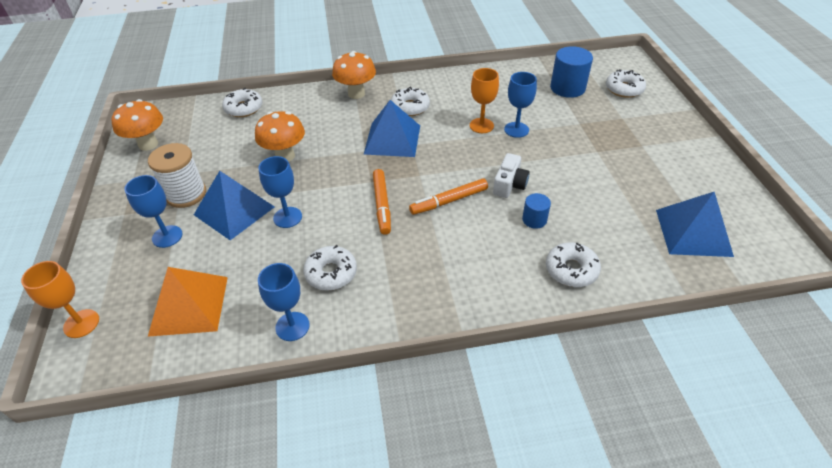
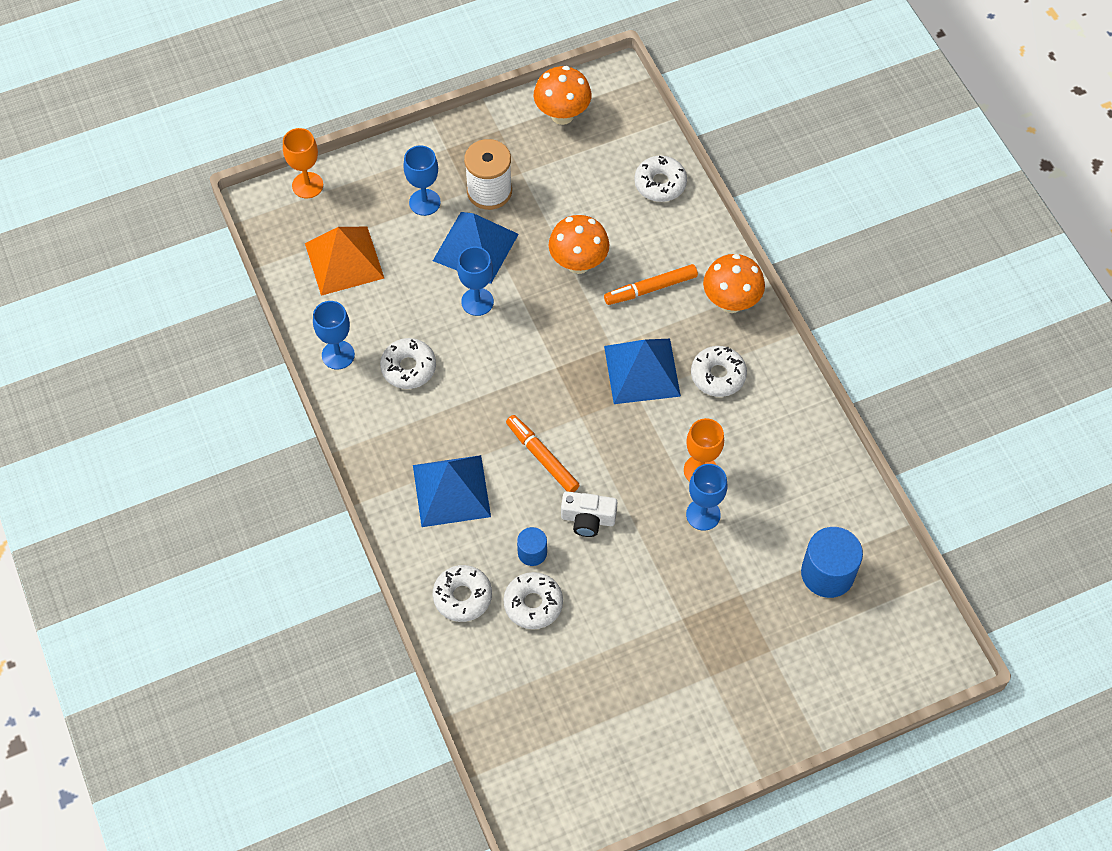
camera: 75 degrees right, 15 degrees up
orange marker [373,169,391,235] -> orange marker moved to [604,264,698,305]
white donut [606,69,646,98] -> white donut moved to [503,572,563,629]
blue pyramid [656,192,734,257] -> blue pyramid moved to [413,455,491,527]

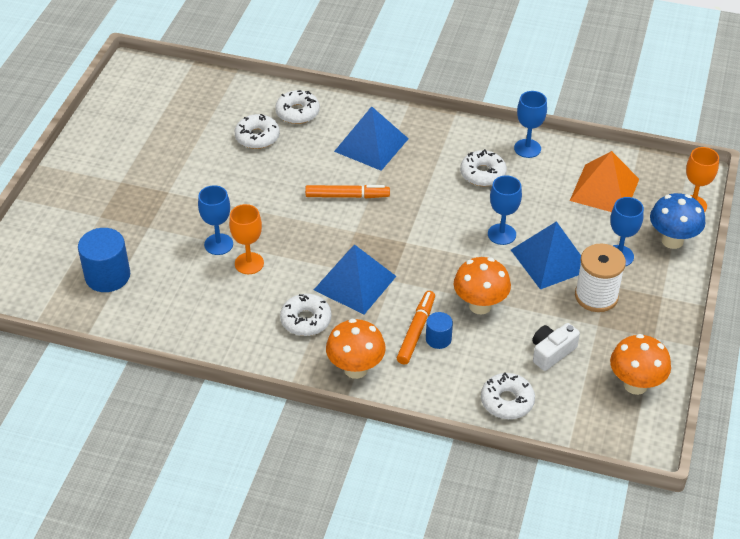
camera: 130 degrees right, 15 degrees down
blue cylinder [517,527,547,566] -> blue cylinder moved to [426,312,453,349]
white camera [561,491,617,537] -> white camera moved to [532,323,580,371]
none -> blue mushroom [650,193,705,249]

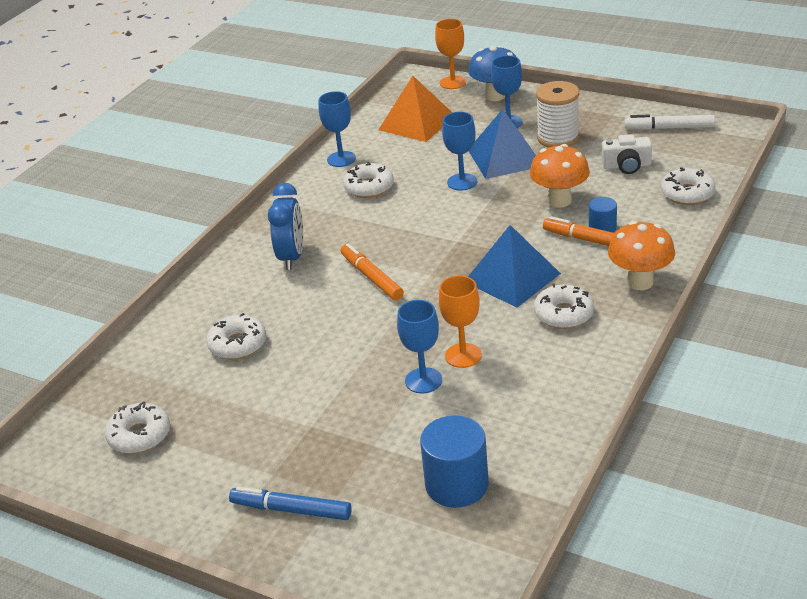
camera: 75 degrees left, 10 degrees down
white donut [275,90,320,124] -> white donut moved to [105,401,170,454]
orange marker [305,185,390,198] -> orange marker turned 45 degrees counterclockwise [341,243,404,301]
blue pyramid [334,106,409,171] -> blue clock [268,183,303,270]
white camera [532,323,580,371] -> white camera turned 60 degrees counterclockwise [602,134,652,174]
orange mushroom [610,334,671,395] -> white marker [625,115,715,130]
none -> blue marker [229,487,352,520]

